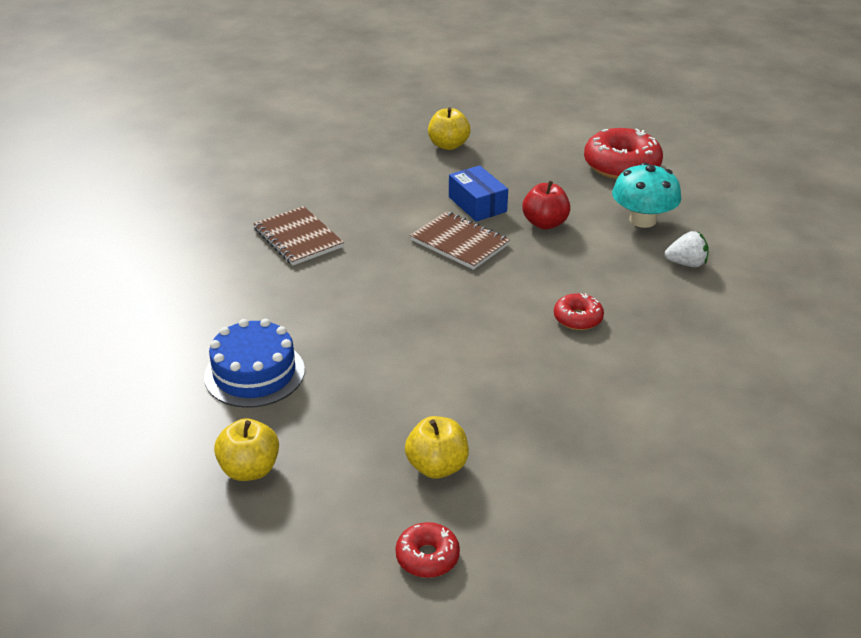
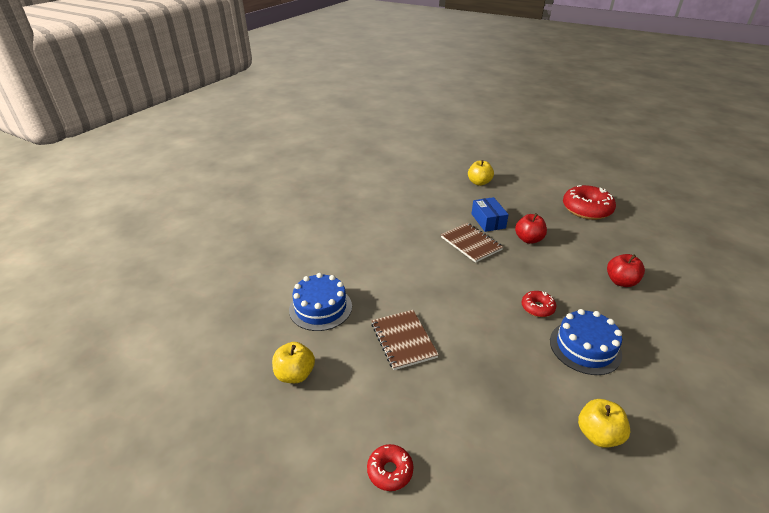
camera: 15 degrees right, 0 degrees up
brown notebook [253,206,344,265] -> brown notebook moved to [371,310,439,370]
yellow apple [405,416,469,479] -> yellow apple moved to [578,399,631,448]
turquoise mushroom [612,162,681,228] -> none
white strawberry [665,231,709,267] -> red apple [607,254,645,287]
none -> blue cake [550,309,622,375]

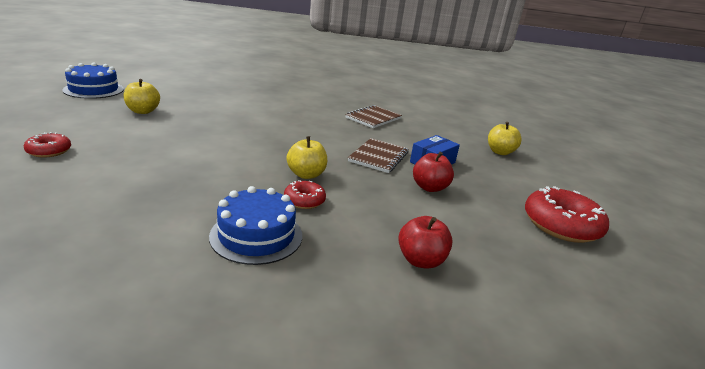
camera: 55 degrees right, 10 degrees down
blue cake [289,273,352,331] -> blue cake moved to [63,62,124,99]
brown notebook [371,310,439,370] -> brown notebook moved to [345,105,402,128]
yellow apple [578,399,631,448] -> yellow apple moved to [286,136,327,179]

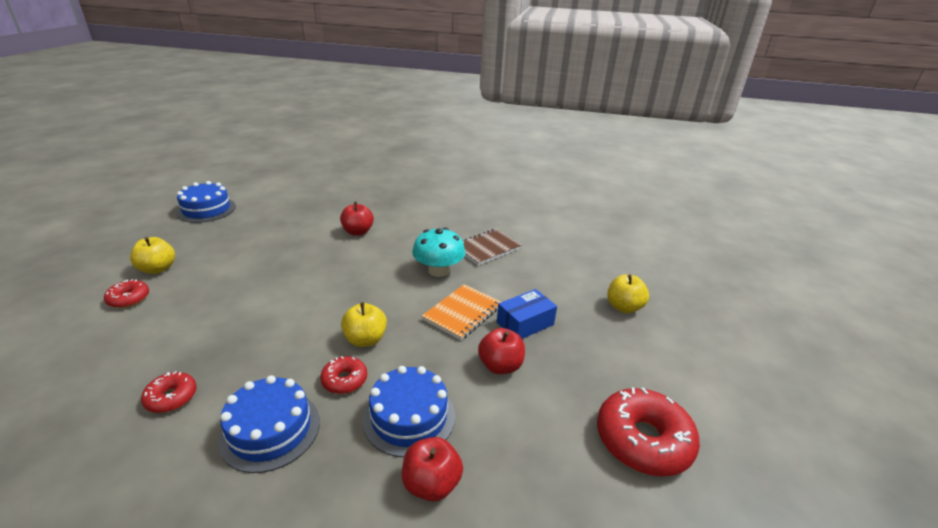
camera: 15 degrees right, 5 degrees up
yellow apple [123,79,160,114] -> yellow apple moved to [130,237,175,274]
brown notebook [348,138,409,173] -> orange notebook [422,284,501,340]
none -> red donut [141,371,197,413]
none -> red apple [340,202,374,236]
none -> blue cake [363,366,455,457]
none -> turquoise mushroom [412,228,465,277]

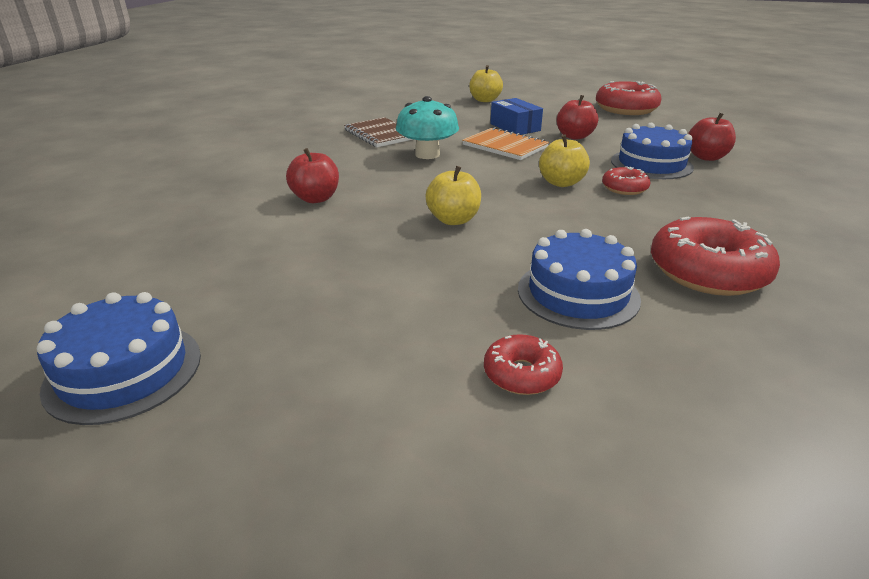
camera: 85 degrees left, 0 degrees up
yellow apple [130,237,175,274] -> yellow apple moved to [426,166,481,225]
red donut [141,371,197,413] -> red donut [651,217,780,296], size x1.92
blue cake [218,375,320,473] -> blue cake moved to [518,229,641,330]

